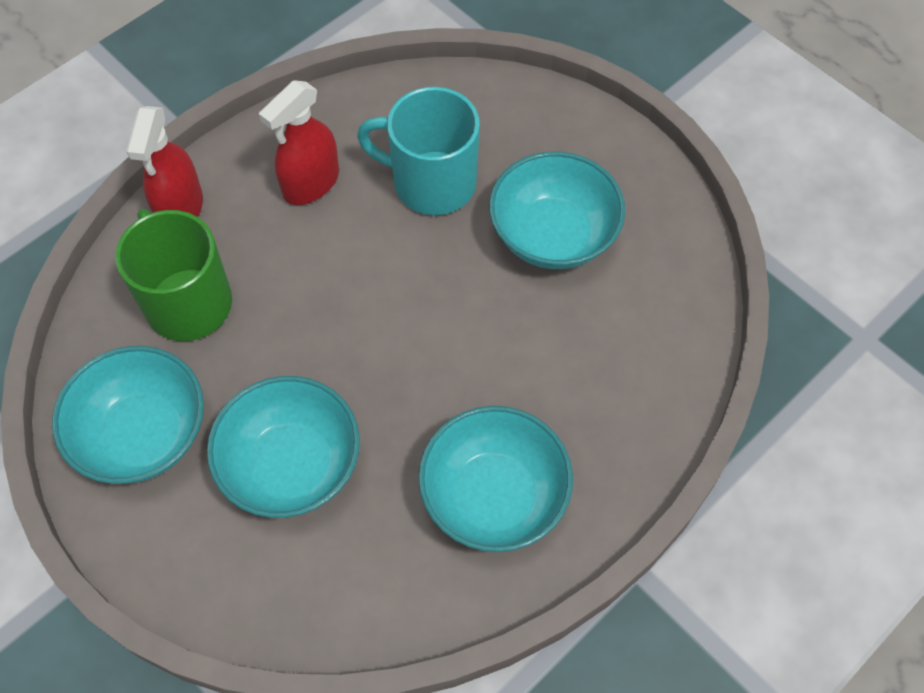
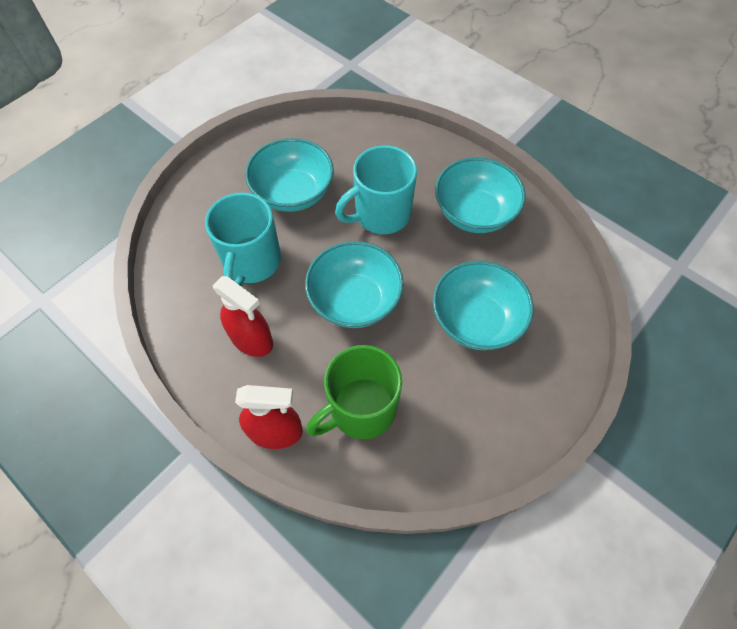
camera: 95 degrees left, 0 degrees up
turquoise bowl [52,346,204,484] -> turquoise bowl moved to [305,241,404,328]
none -> turquoise mug [335,145,417,234]

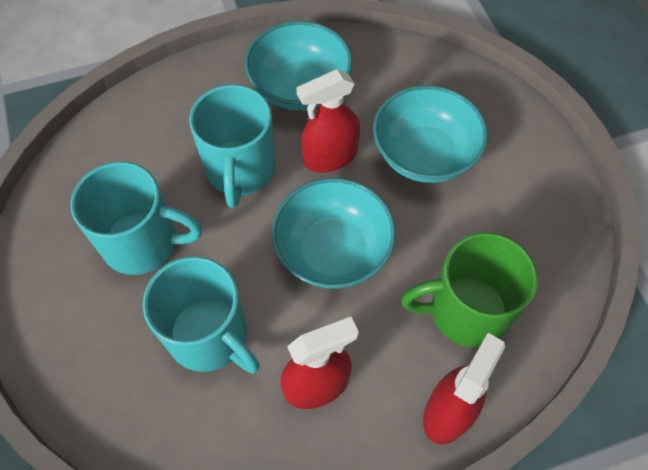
camera: 60 degrees left, 0 degrees up
turquoise bowl [245,138,334,212] -> turquoise mug [70,162,202,275]
green mug [306,345,402,439] -> green mug turned 90 degrees clockwise [401,232,538,347]
none -> red spray bottle [296,69,360,173]

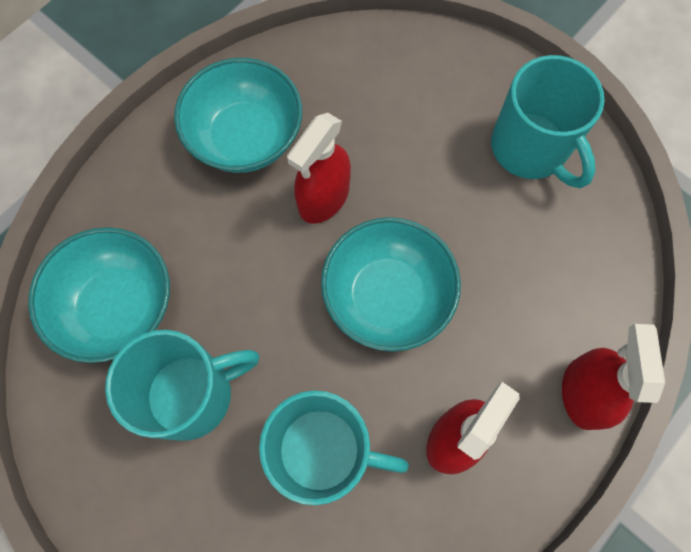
camera: 30 degrees left, 10 degrees up
turquoise mug [189,84,276,208] -> turquoise mug moved to [491,55,605,188]
turquoise bowl [373,85,488,183] -> turquoise bowl moved to [28,227,170,363]
green mug [401,232,538,347] -> none

